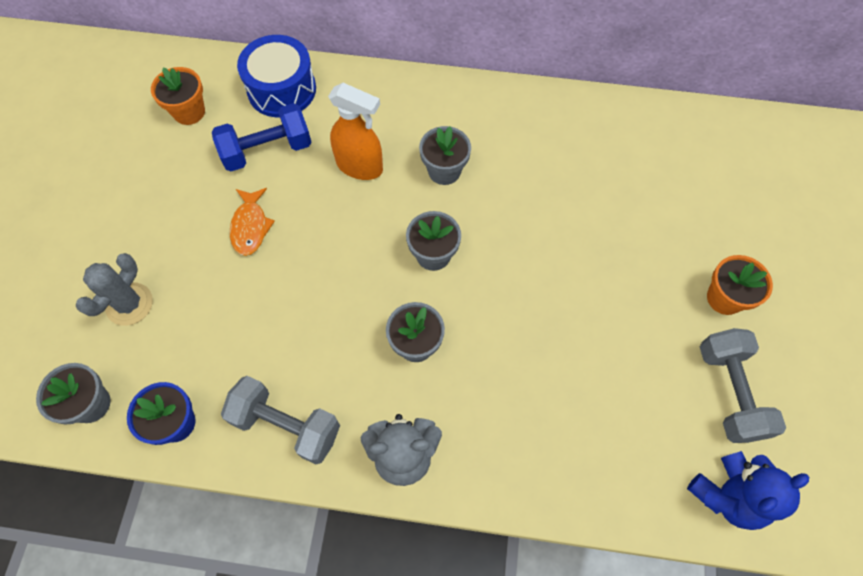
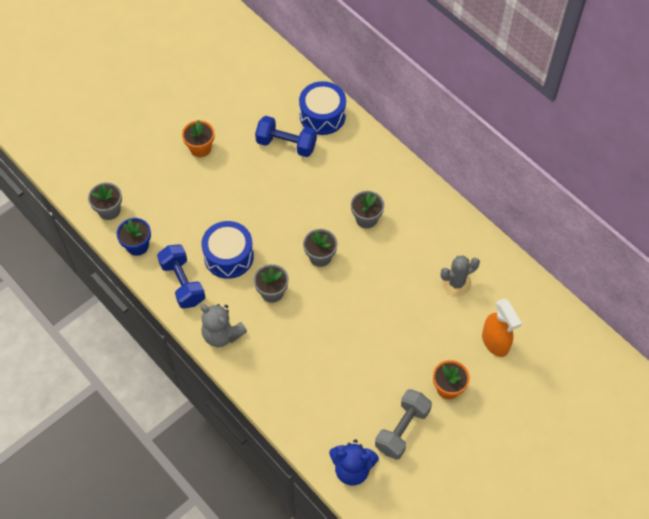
camera: 40 degrees right, 5 degrees down
grey cactus [75,253,153,326] -> grey cactus moved to [440,255,480,296]
orange flower pot [151,67,205,125] -> orange flower pot moved to [182,120,214,157]
grey dumbbell [221,376,340,464] -> blue dumbbell [157,244,205,308]
orange fish [230,188,275,256] -> none
orange spray bottle [328,83,383,180] -> orange spray bottle moved to [482,298,522,357]
none -> blue drum [201,221,254,279]

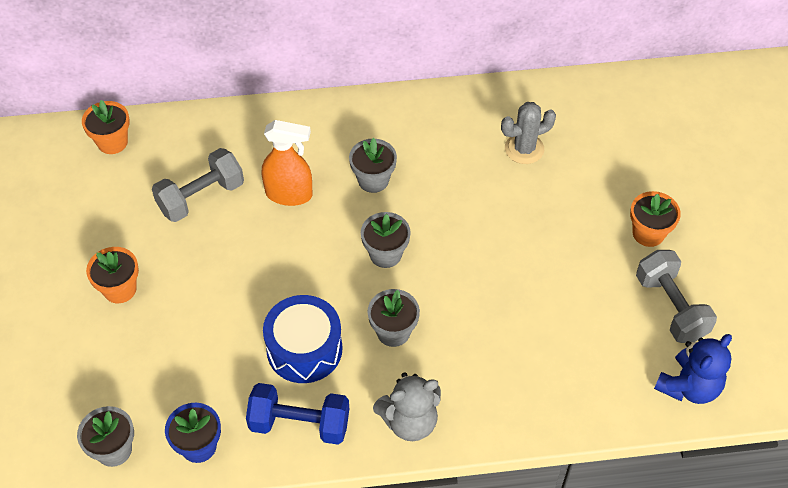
camera: 55 degrees left, 5 degrees down
blue dumbbell [255,116,317,157] -> grey dumbbell [152,148,244,222]
blue drum [299,81,346,135] -> none
grey cactus [440,255,480,296] -> grey cactus turned 60 degrees clockwise [501,102,556,164]
orange spray bottle [482,298,522,357] -> orange spray bottle moved to [262,120,312,206]
none -> orange flower pot [82,100,130,154]

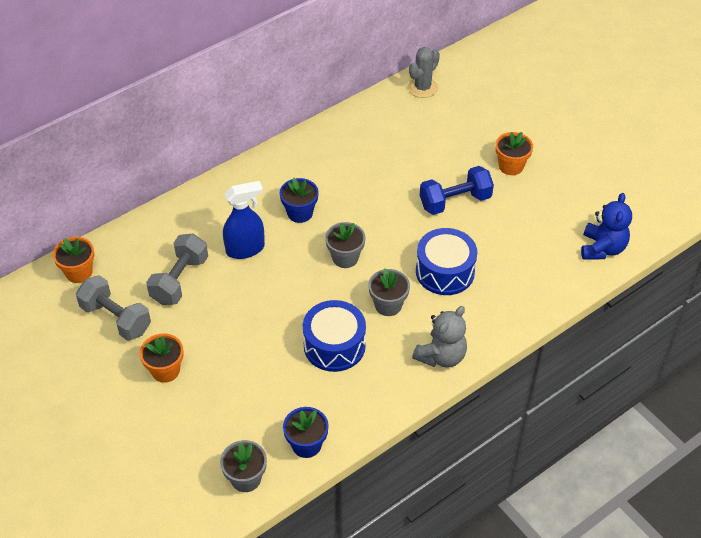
camera: 30 degrees left, 5 degrees down
blue dumbbell [246,383,349,445] -> blue dumbbell moved to [420,166,494,215]
orange spray bottle [262,120,312,206] -> blue spray bottle [223,181,265,259]
grey flower pot [349,138,397,193] -> blue flower pot [280,177,319,223]
grey cactus [501,102,556,164] -> grey cactus moved to [408,47,440,98]
grey dumbbell [636,250,717,343] -> grey dumbbell moved to [76,275,151,341]
none -> blue drum [416,228,477,295]

